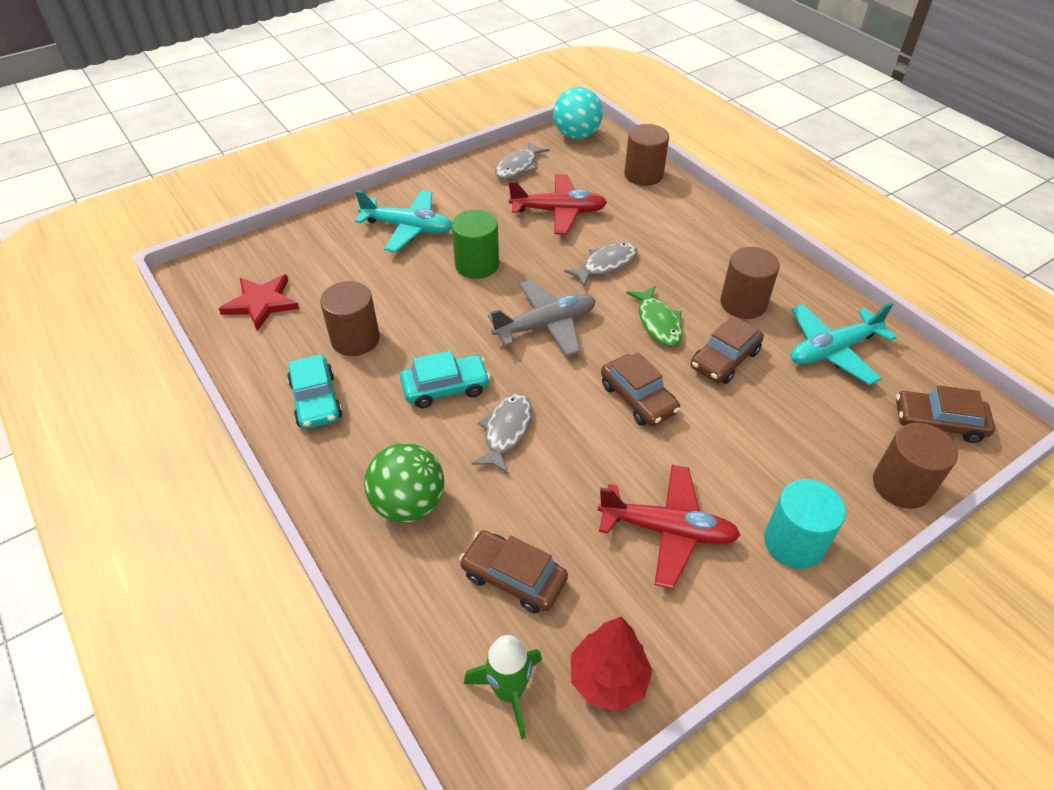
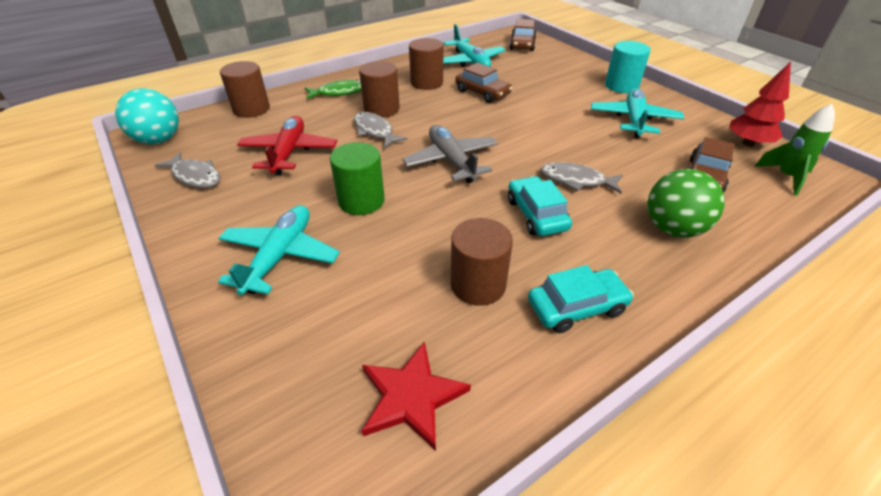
camera: 90 degrees left, 5 degrees down
red plane [598,465,740,589] -> turquoise plane [591,88,684,139]
brown car [601,352,680,426] -> none
green fish [626,286,683,346] -> green fish moved to [305,80,361,99]
brown cylinder [873,423,958,509] -> brown cylinder moved to [359,61,400,117]

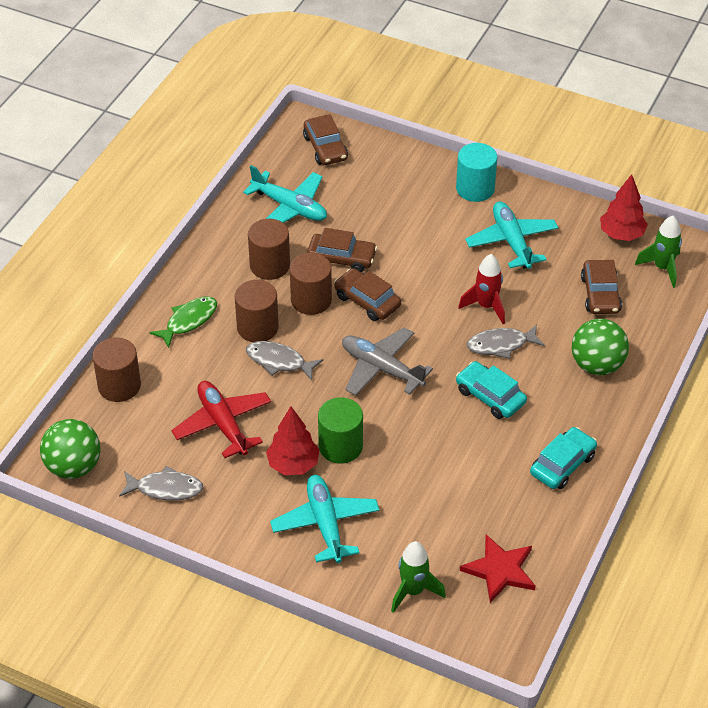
camera: 30 degrees left, 5 degrees up
turquoise ball [115,88,179,144] -> green ball [40,419,101,479]
brown cylinder [450,218,513,306] -> brown cylinder moved to [290,253,332,315]
none -> red tree [266,406,320,475]
none -> brown car [334,268,401,321]
none -> green rocket [391,541,446,613]
none -> red rocket [458,254,505,324]

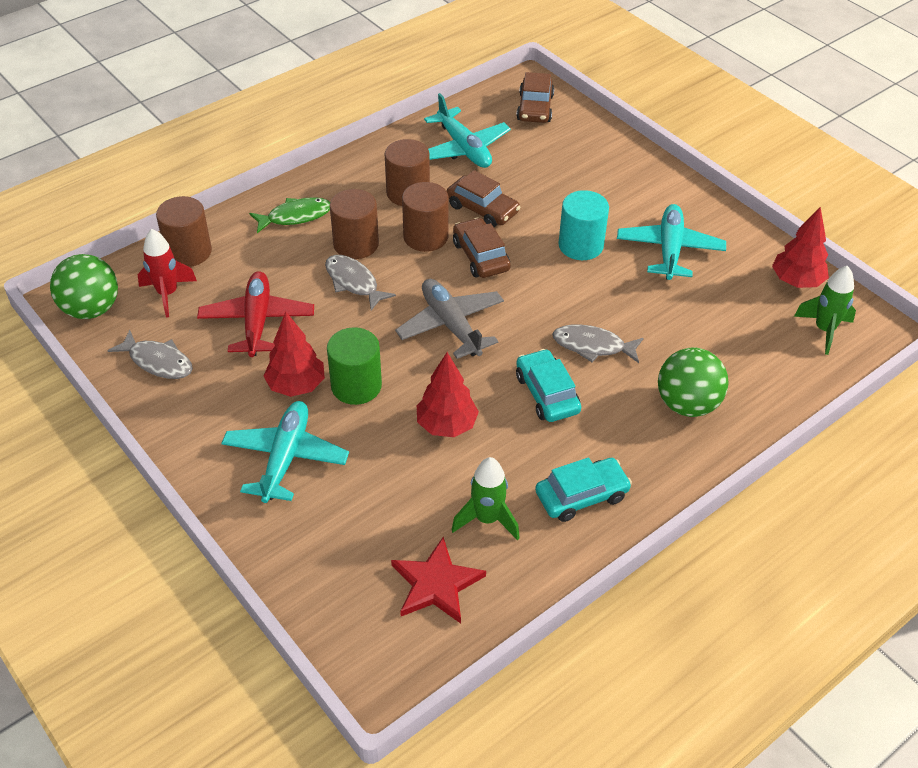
camera: 25 degrees right, 0 degrees up
green rocket [391,541,446,613] -> green rocket moved to [451,457,520,540]
turquoise cylinder [456,143,497,202] -> turquoise cylinder moved to [558,190,609,260]
red rocket [458,254,505,324] -> red rocket moved to [138,229,197,318]
brown car [581,260,622,314] -> none
none -> red tree [417,352,479,437]

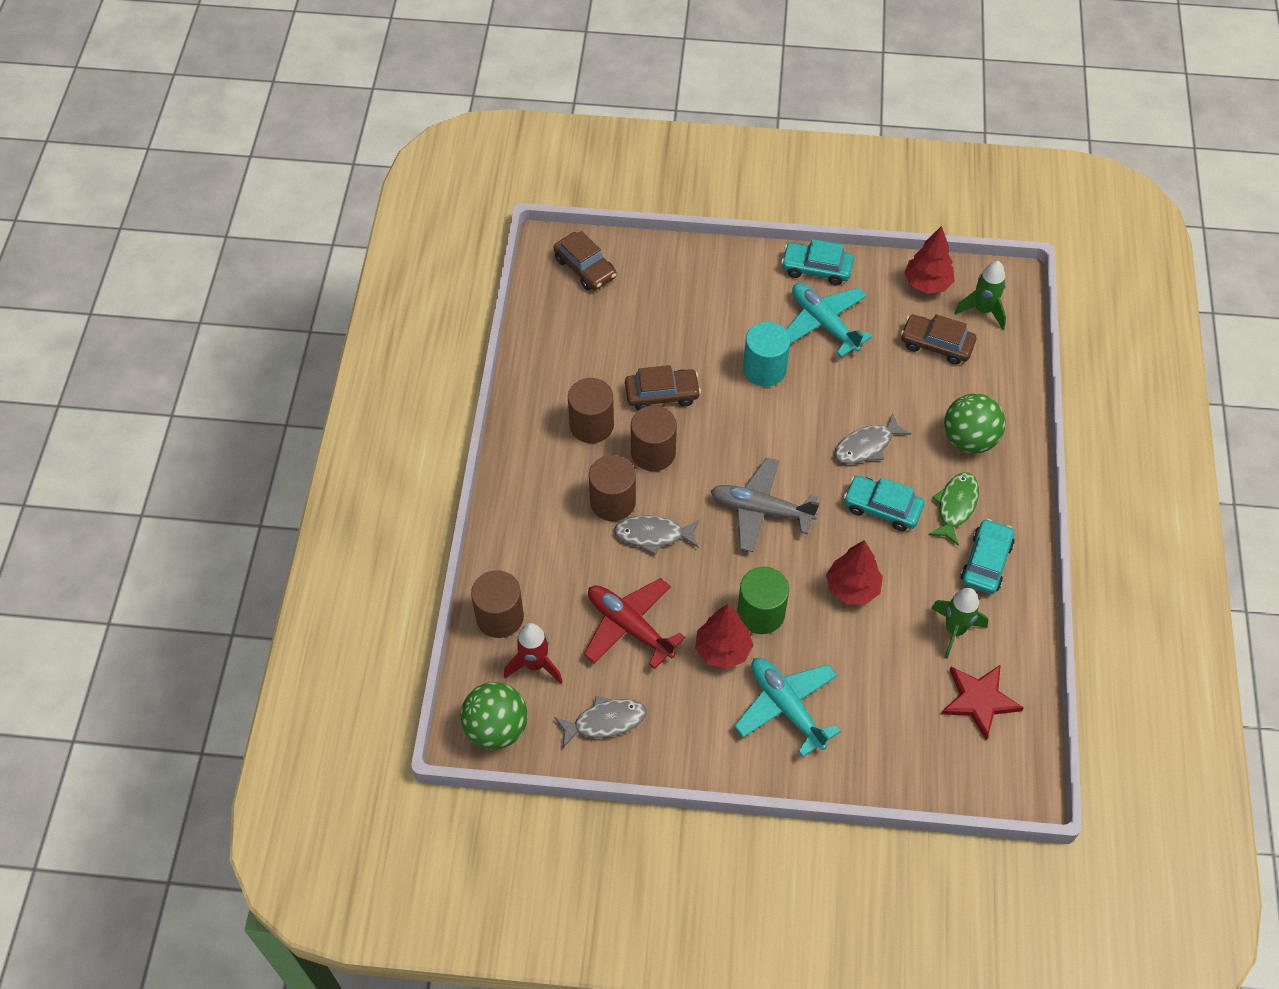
camera: 45 degrees left, 10 degrees up
green fish [249,197,330,233] -> green fish moved to [928,472,979,546]
turquoise plane [424,93,511,168] -> none
brown car [453,218,511,278] -> brown car moved to [900,314,976,365]
none -> turquoise car [781,239,854,285]

